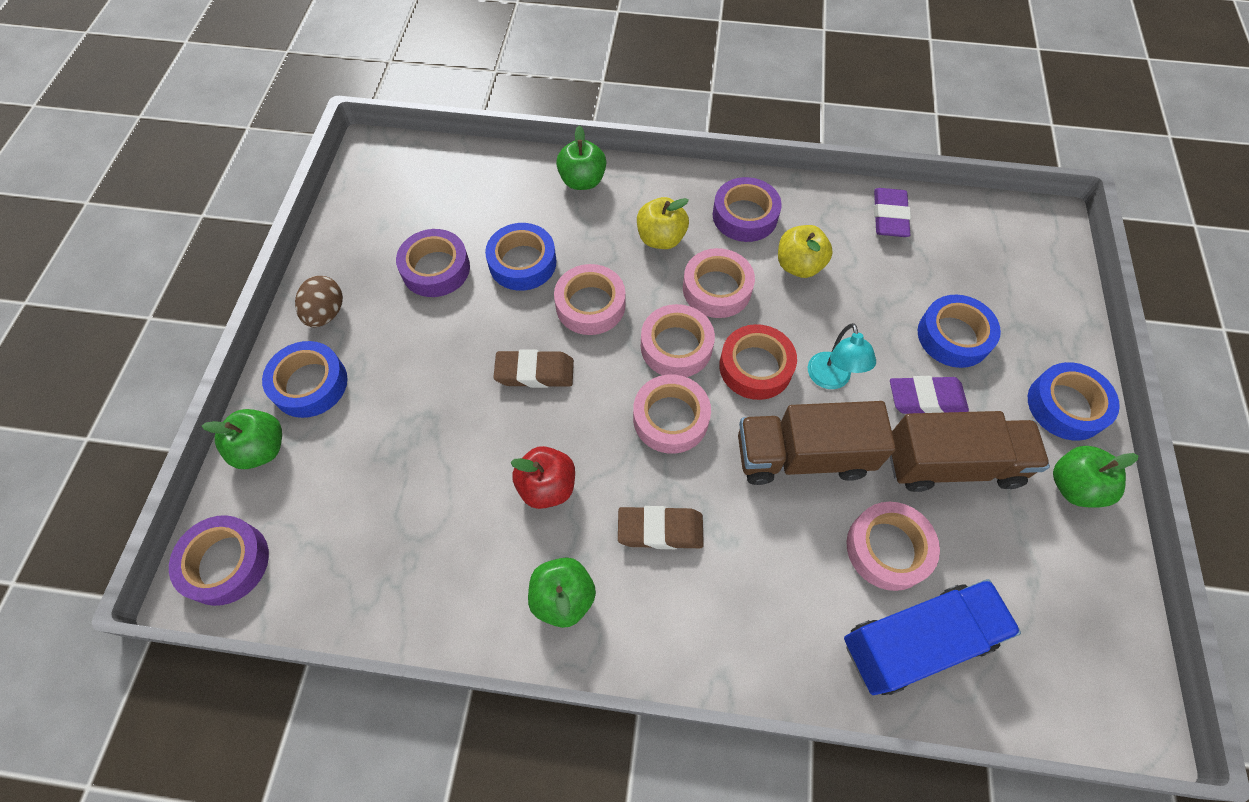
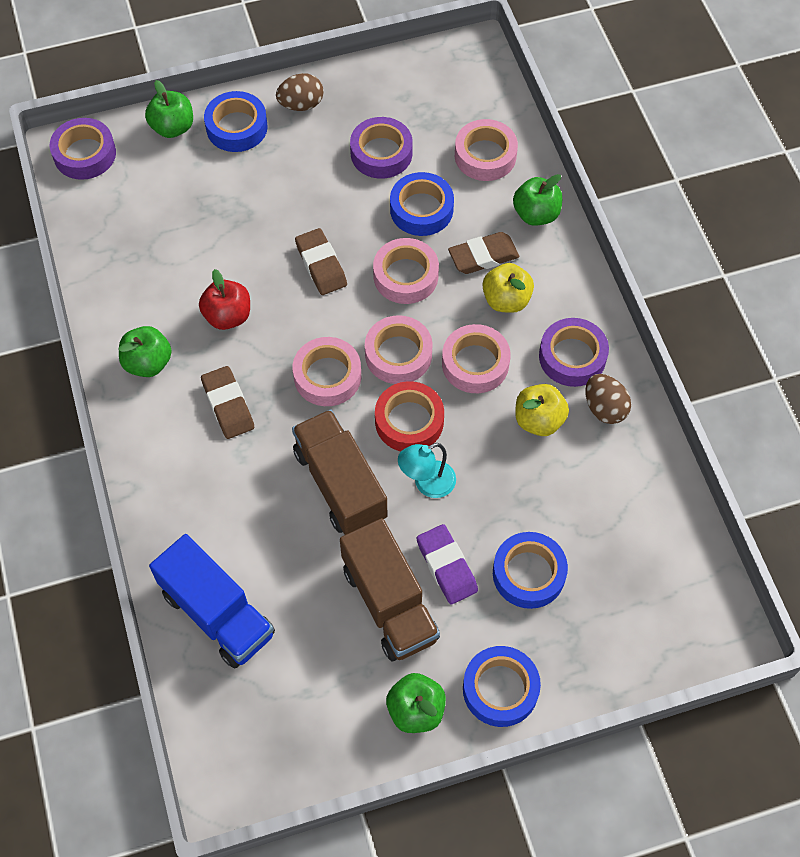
camera: 65 degrees right, 0 degrees up
pink tape [847,502,940,591] -> pink tape moved to [455,119,518,181]
purple eraser [874,188,911,237] -> none
none -> brown eraser [448,232,519,274]
none -> brown egg [585,374,631,424]

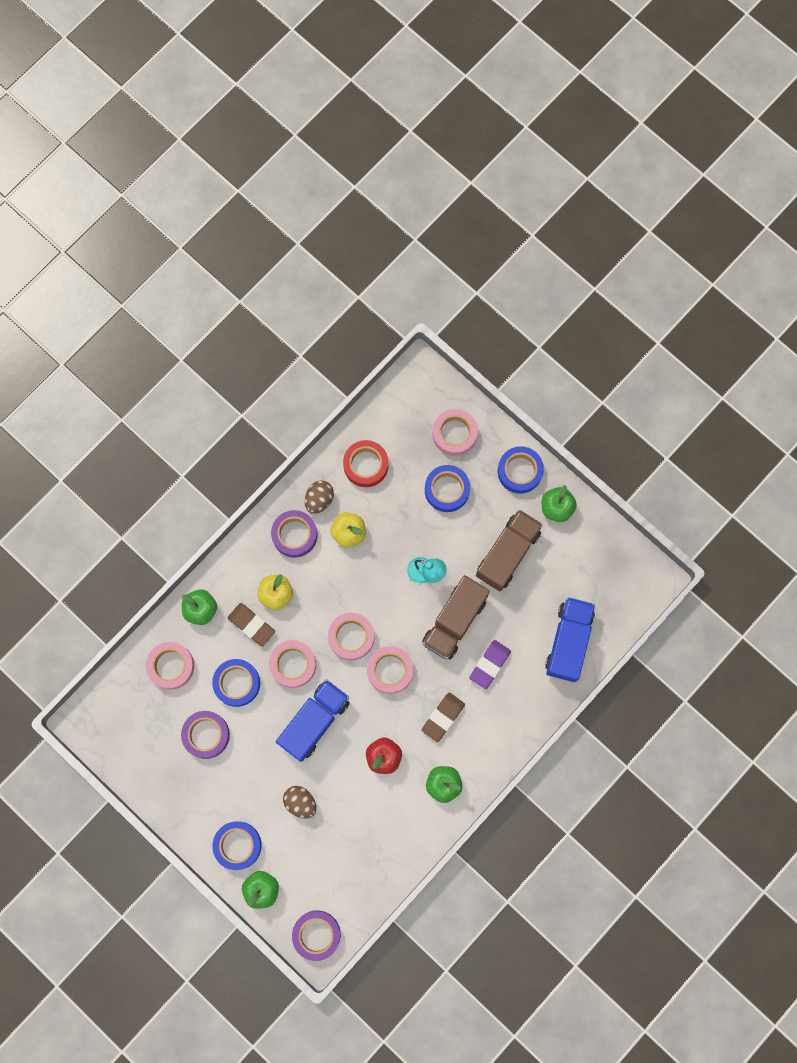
camera: 120 degrees left, 15 degrees up
brown egg [276,73,324,111] -> brown egg moved to [283,786,316,819]
brown eraser [295,228,347,295] -> blue truck [276,679,350,762]
red tape [375,381,444,451] -> red tape moved to [343,440,389,487]
purple eraser [417,524,478,604] -> purple eraser moved to [469,640,511,689]
pink tape [442,324,511,393] -> pink tape moved to [432,409,478,456]

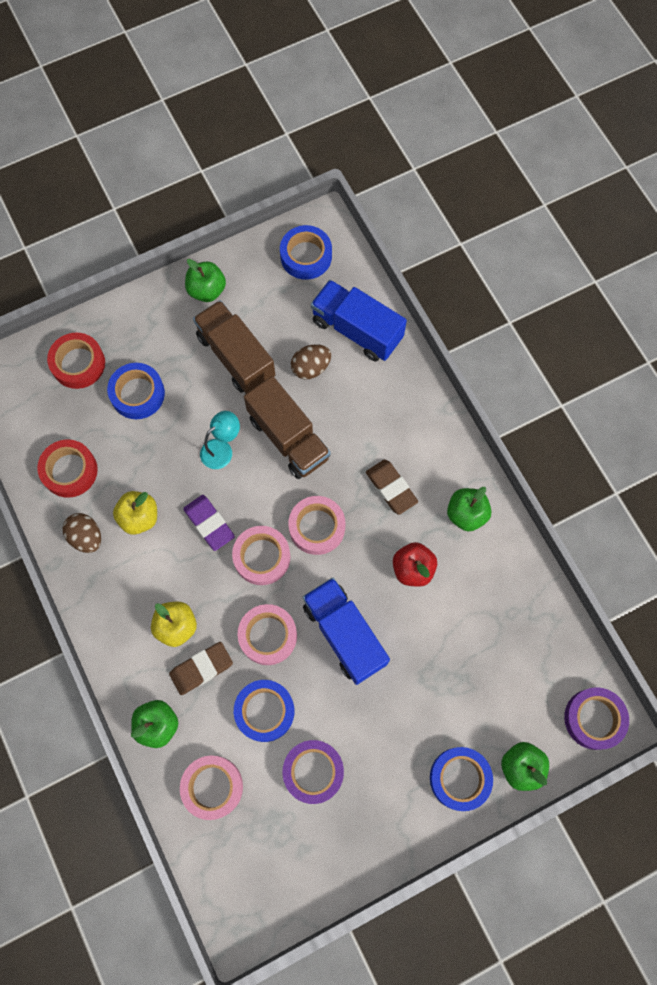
camera: 70 degrees left, 5 degrees down
purple tape [271,510,318,558] -> none
brown egg [283,786,316,819] -> brown egg moved to [291,344,331,379]
pink tape [432,409,478,456] -> red tape [47,333,105,389]
purple eraser [469,640,511,689] -> purple eraser moved to [183,495,235,551]
blue tape [498,446,544,494] -> blue tape moved to [280,225,332,280]

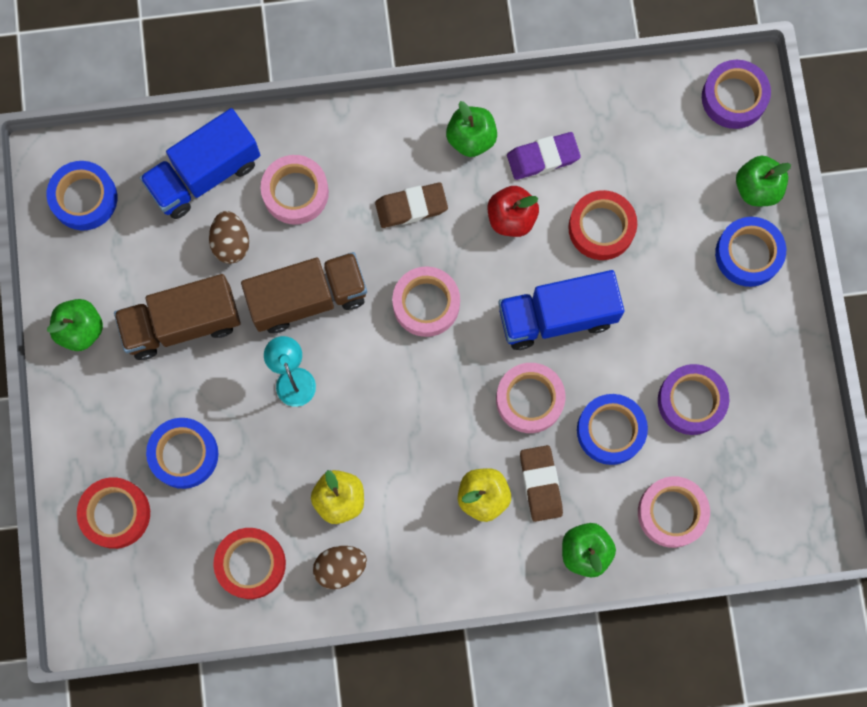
camera: 70 degrees left, 5 degrees up
purple eraser [183,495,235,551] -> purple eraser moved to [507,132,581,180]
pink tape [232,526,290,585] -> pink tape moved to [261,155,329,225]
none -> red tape [568,190,637,260]

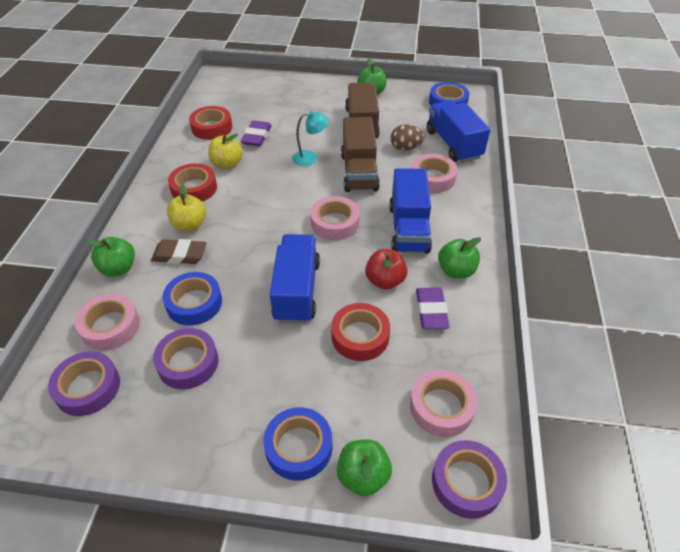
camera: 105 degrees right, 30 degrees down
red tape [77,477,150,549] -> red tape moved to [168,163,217,201]
blue tape [146,418,218,489] -> none
brown egg [313,546,367,589] -> none
brown eraser [375,182,448,228] -> blue truck [389,168,432,254]
pink tape [496,363,565,433] -> pink tape moved to [410,369,477,437]
none -> purple tape [48,351,120,416]
none -> purple eraser [241,120,272,146]

